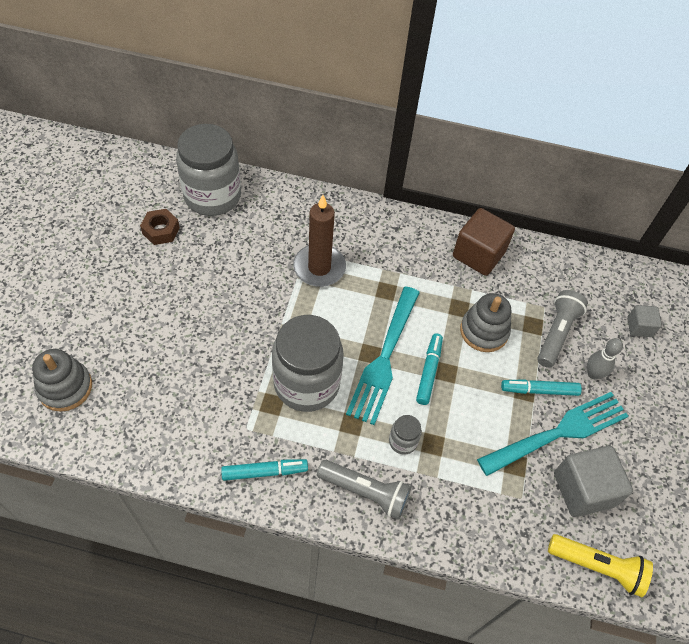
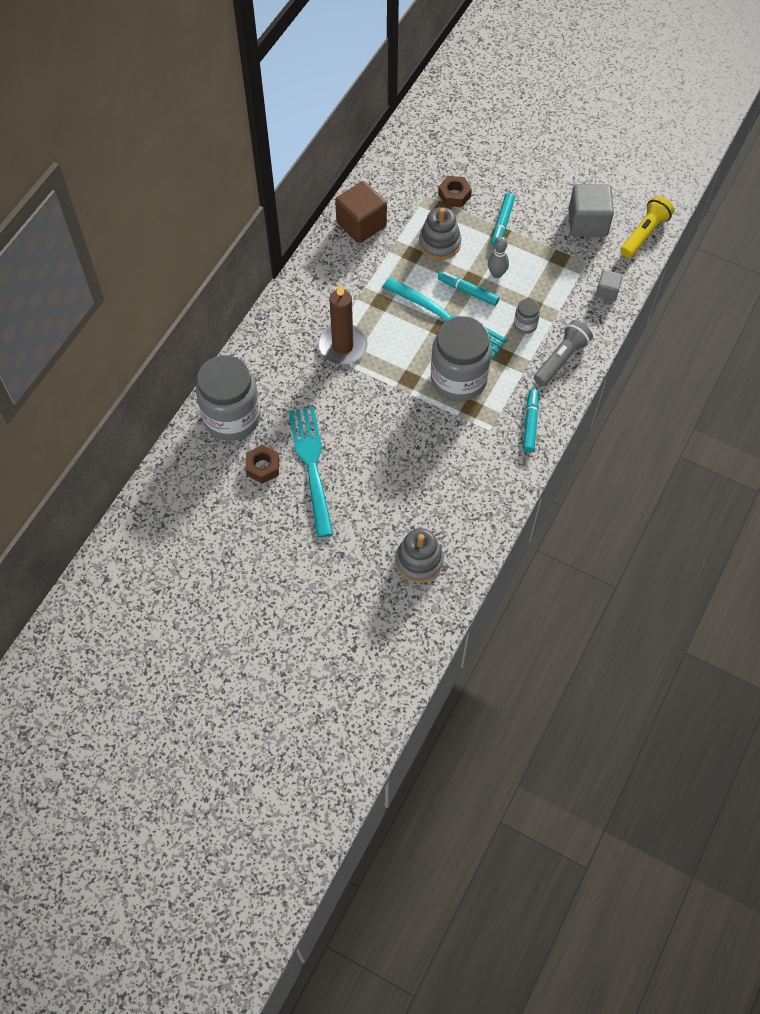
camera: 70 degrees left, 5 degrees up
turquoise fork [477,392,629,476] -> turquoise fork moved to [288,407,333,538]
grey flashlight [537,290,588,368] -> brown nut [438,176,472,207]
grey bowling pin [587,338,623,379] -> grey bowling pin moved to [488,236,509,278]
grey cube [627,305,662,337] -> grey cube moved to [596,270,623,302]

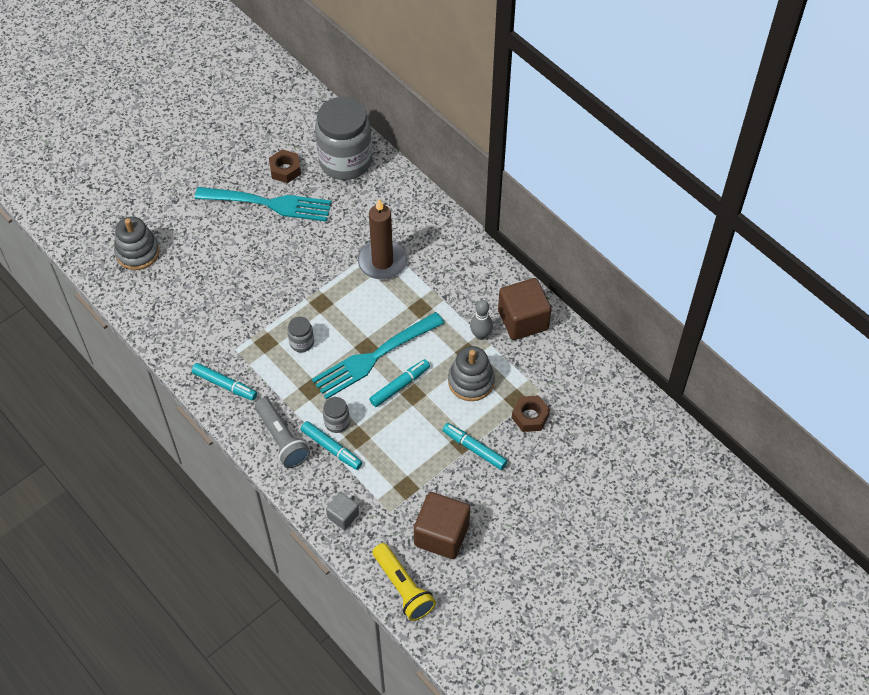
camera: 110 degrees right, 5 degrees down
grey jar [431,316,492,402] -> grey jar [287,317,314,352], size x0.42
grey bowling pin [488,236,509,278] -> grey bowling pin moved to [470,300,493,340]
grey cube [569,184,614,237] -> brown cube [414,492,470,559]
none -> turquoise marker [301,421,362,470]

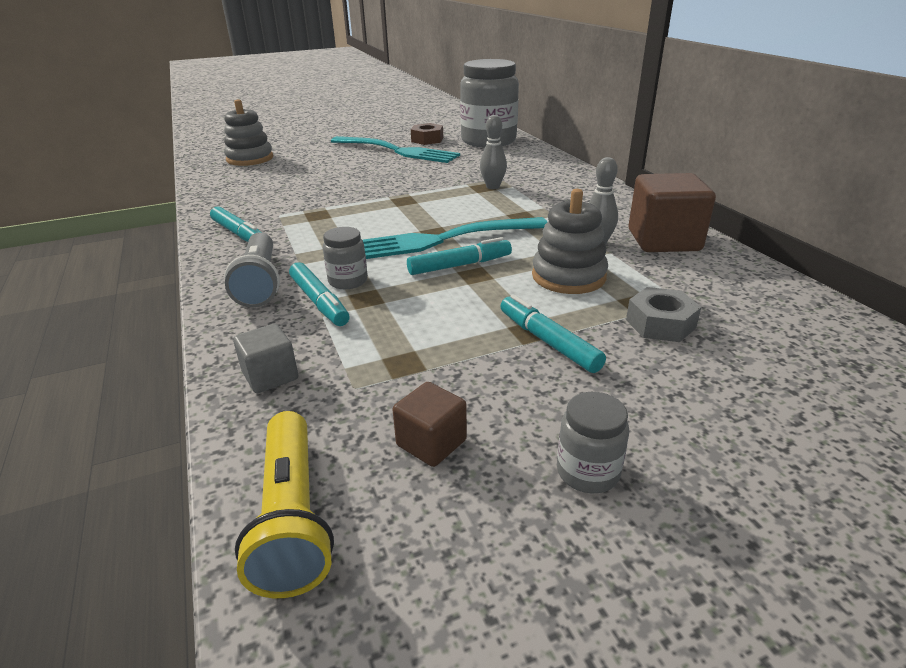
camera: 20 degrees right, 25 degrees down
grey jar [287,317,314,352] -> grey jar moved to [557,392,629,493]
brown candle [358,199,407,280] -> grey bowling pin [480,115,507,189]
brown cube [414,492,470,559] -> brown cube [392,382,467,467], size x0.54
brown nut [512,395,550,432] -> grey nut [626,287,701,342]

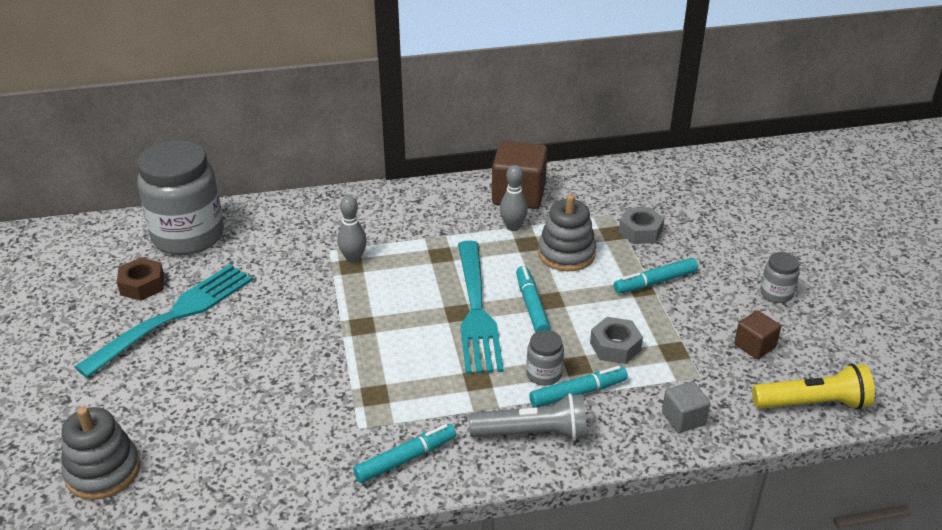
camera: 80 degrees left, 5 degrees up
none -> grey nut [590,317,643,364]

